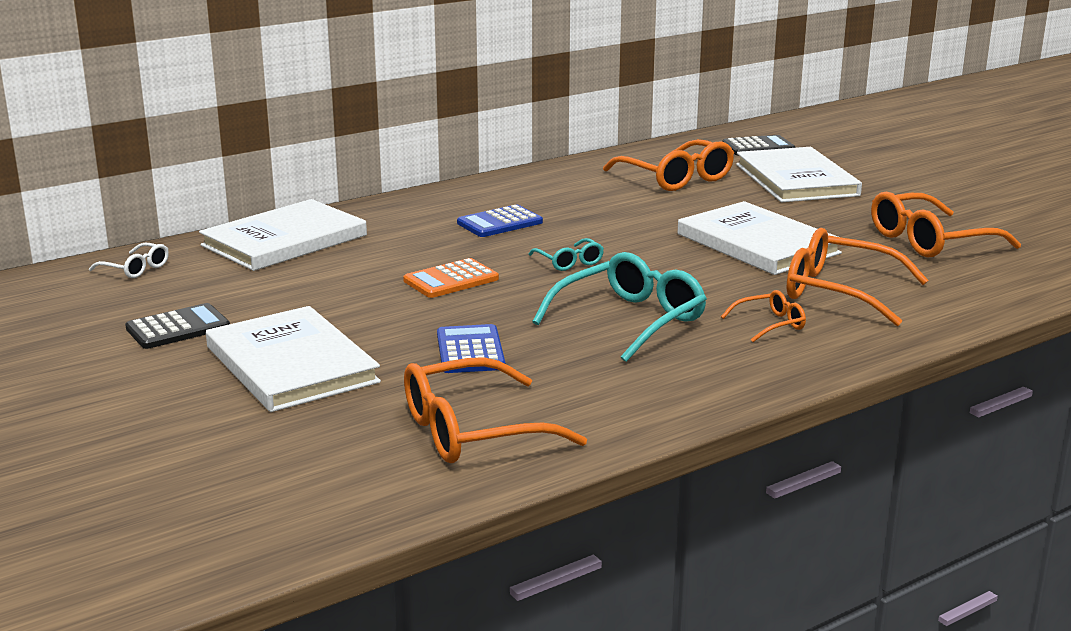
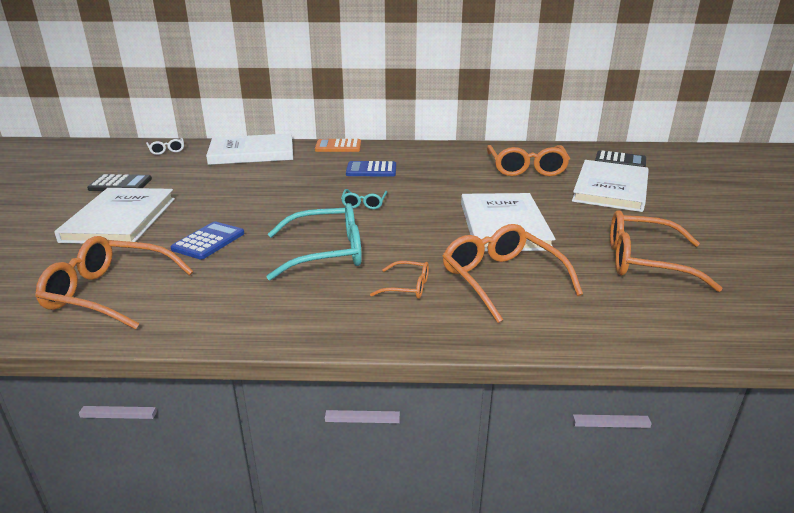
camera: 35 degrees right, 5 degrees up
orange calculator [403,258,499,298] -> orange calculator moved to [315,139,361,152]

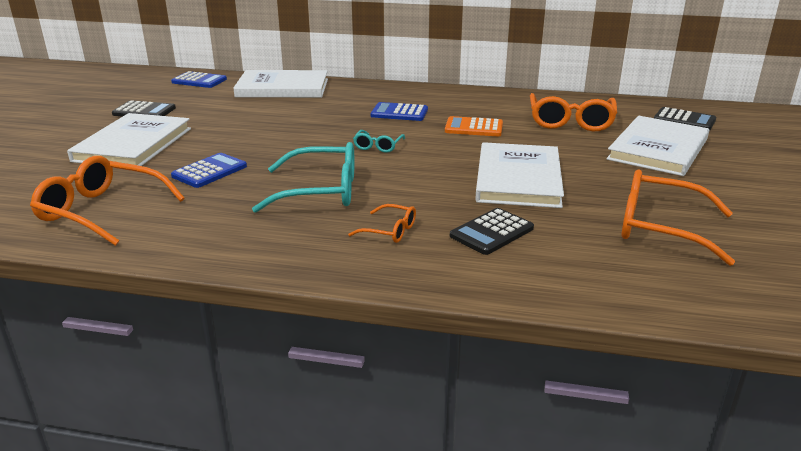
camera: 10 degrees right, 0 degrees up
white glasses [146,138,184,155] -> blue calculator [171,71,227,88]
orange calculator [315,139,361,152] -> orange calculator moved to [445,116,503,136]
orange glasses [443,224,583,323] -> black calculator [450,208,534,255]

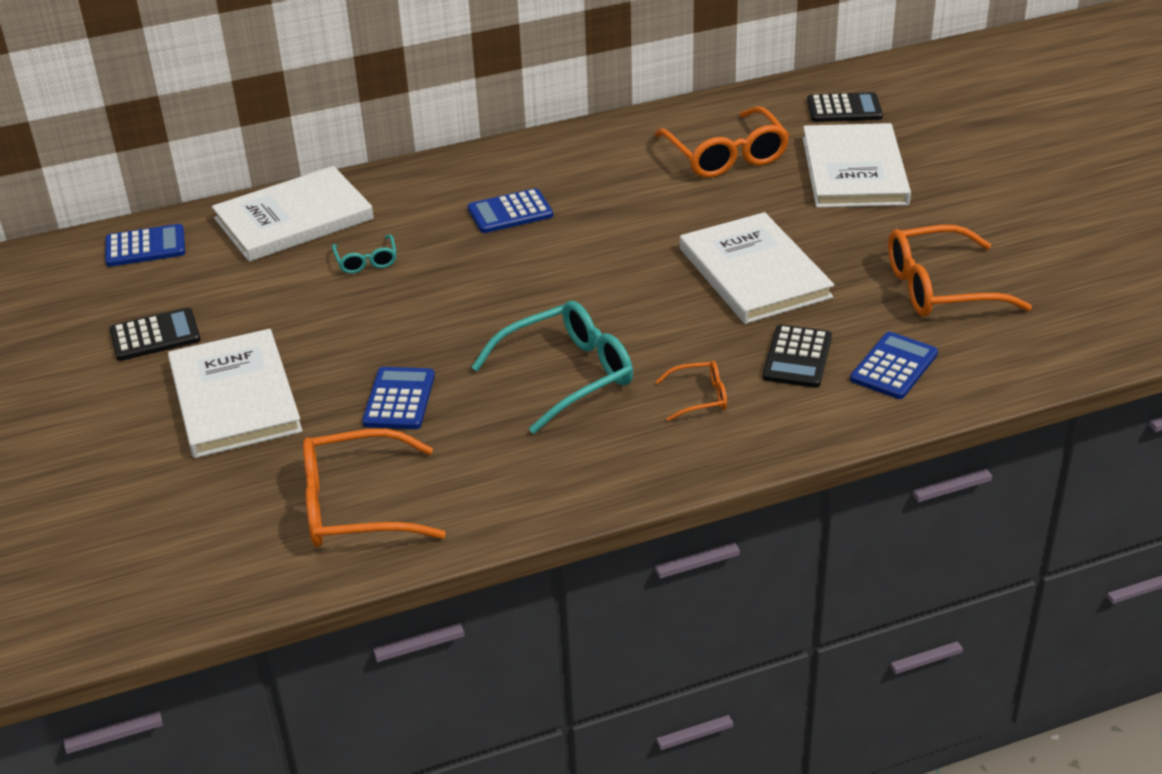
camera: 30 degrees left, 10 degrees up
turquoise glasses [353,130,405,153] -> turquoise glasses moved to [332,234,397,274]
orange calculator [445,116,503,136] -> none
none -> blue calculator [850,332,938,399]

